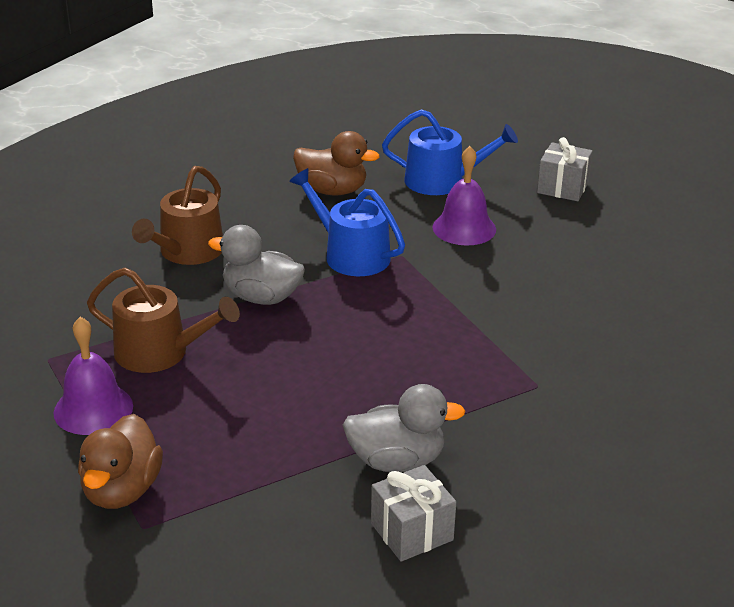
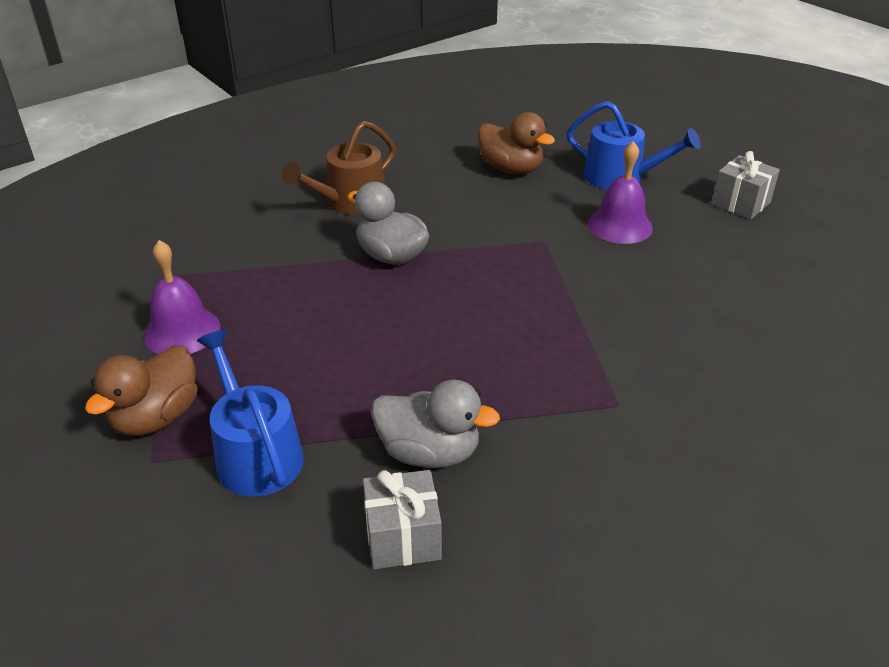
camera: 20 degrees right, 5 degrees up
brown watering can [87,268,240,373] -> none
blue watering can [289,168,405,276] -> blue watering can moved to [197,330,304,497]

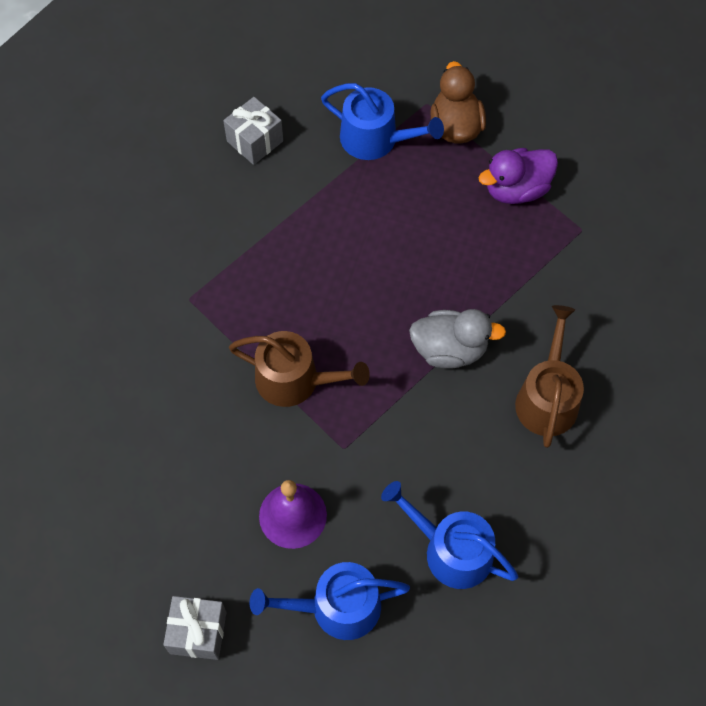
camera: 145 degrees right, 25 degrees up
purple bell [143,240,220,354] -> purple duck [478,148,558,204]
grey duck [371,379,500,468] -> none
brown duck [478,112,555,174] -> blue watering can [381,481,518,589]
none -> brown watering can [229,331,370,407]

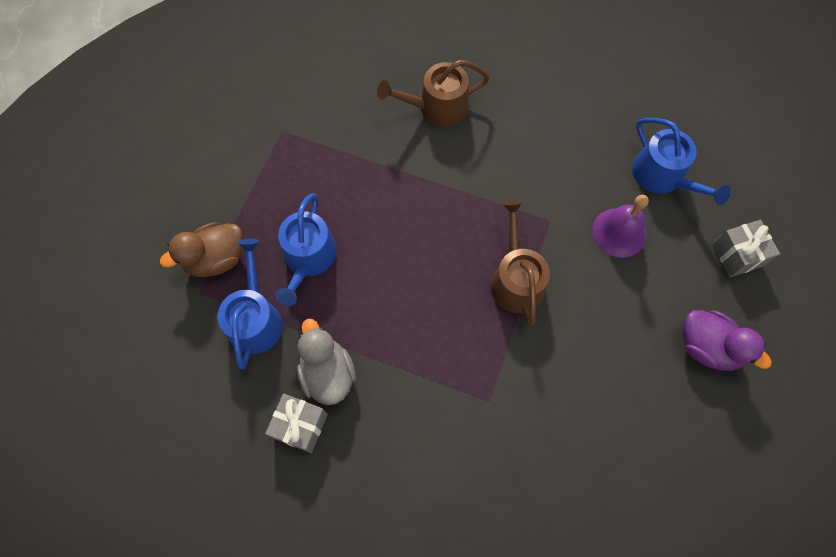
camera: 115 degrees left, 5 degrees up
blue watering can [381,481,518,589] -> blue watering can moved to [276,193,337,306]
grey duck [409,309,506,368] -> grey duck moved to [297,319,356,405]
purple duck [478,148,558,204] -> purple duck moved to [683,310,772,371]

